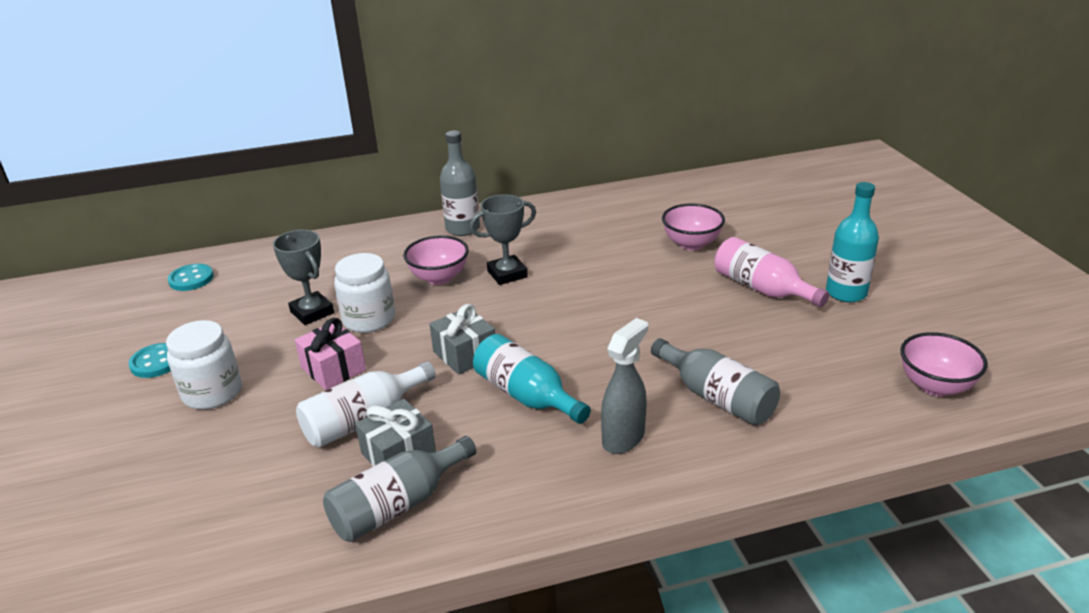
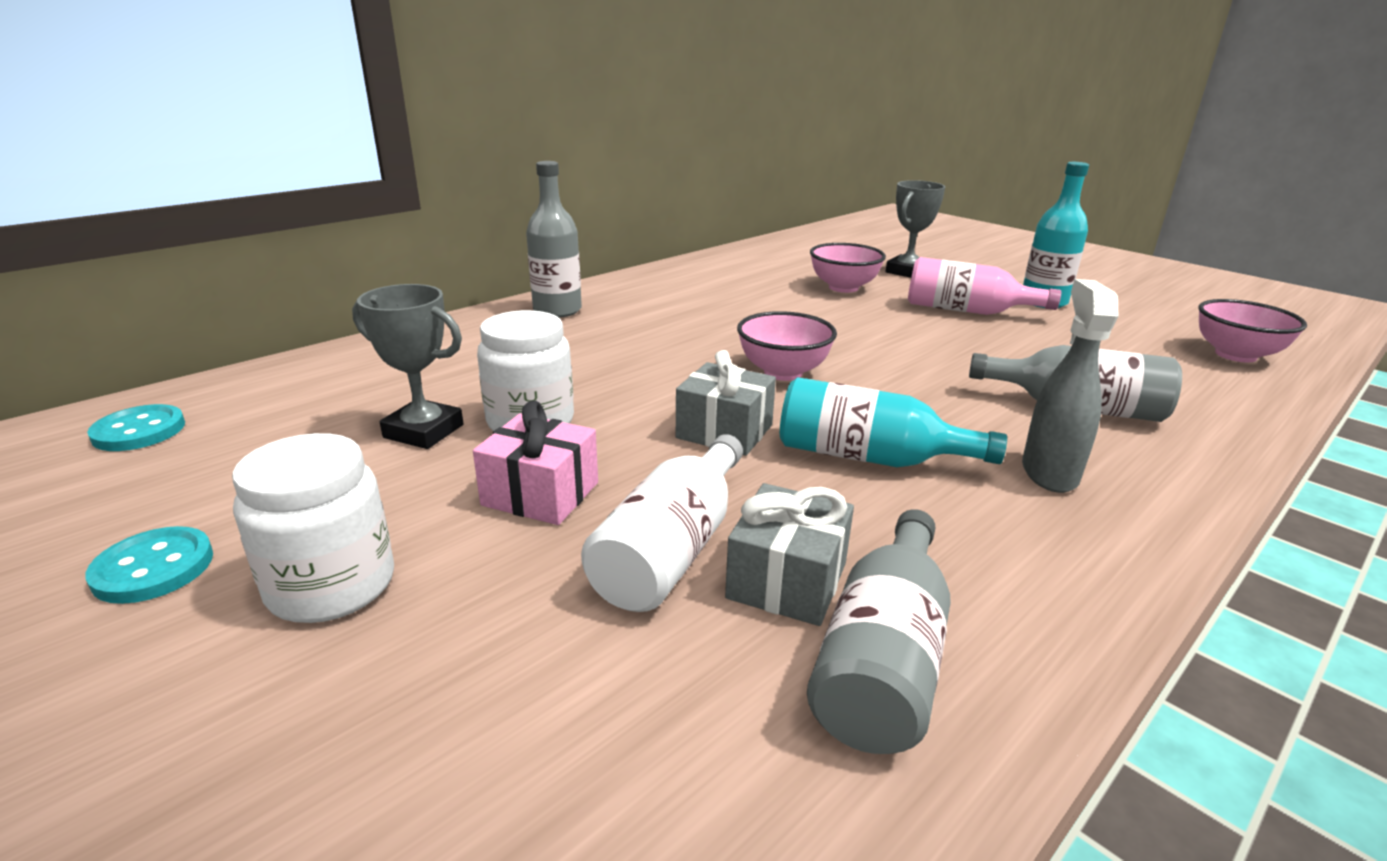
camera: 30 degrees left, 5 degrees down
pink bowl [403,235,469,285] -> pink bowl moved to [737,311,837,381]
grey trophy [470,194,536,285] -> grey trophy moved to [885,180,945,278]

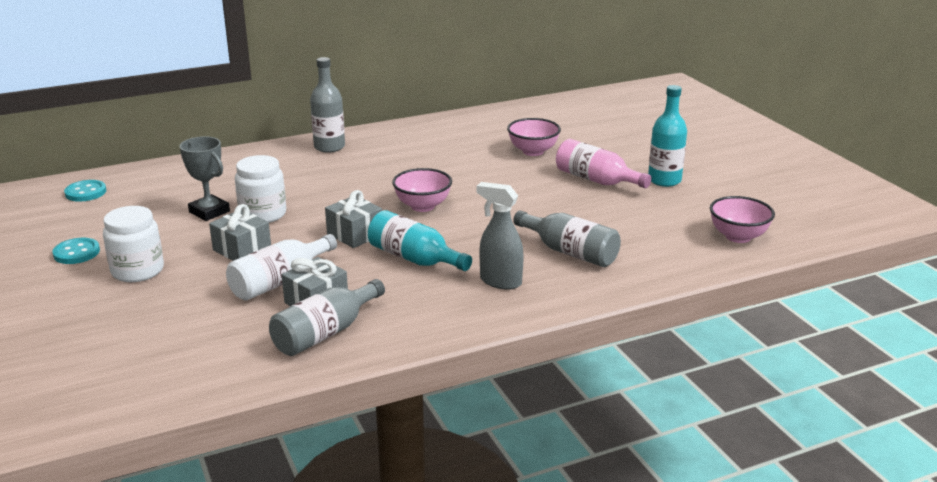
camera: 20 degrees right, 0 degrees up
pink gift [473,400,598,525] -> grey gift [209,204,271,261]
grey trophy [885,180,945,278] -> none
grey spray bottle [1022,279,1118,493] -> grey spray bottle turned 90 degrees counterclockwise [476,182,524,290]

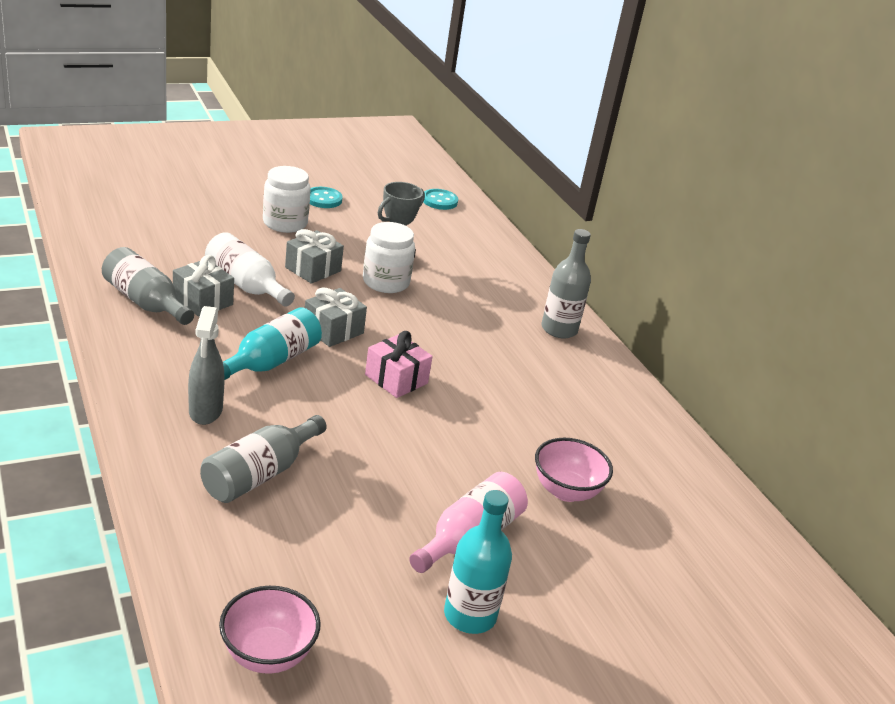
camera: 85 degrees right, 5 degrees up
pink bowl [392,168,452,212] -> pink gift [365,331,433,398]
grey spray bottle [476,182,524,290] -> grey spray bottle turned 150 degrees clockwise [188,306,225,425]

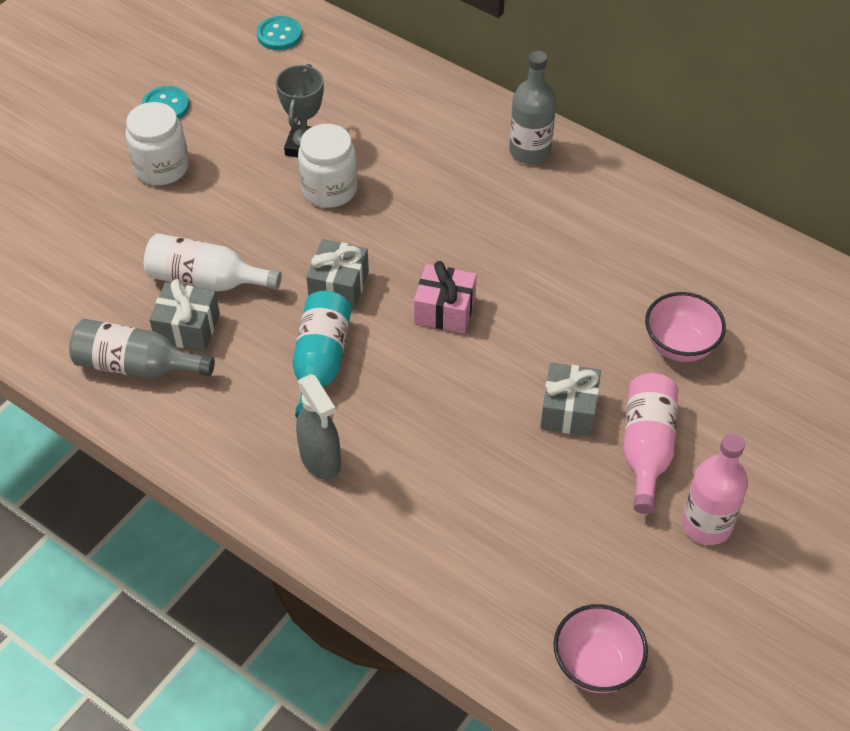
camera: 25 degrees left, 20 degrees up
grey bottle [200,415,327,503] -> none
grey gift [285,229,344,284] -> grey gift moved to [540,363,601,436]
turquoise bottle [444,490,512,634] -> pink bottle [682,433,748,545]

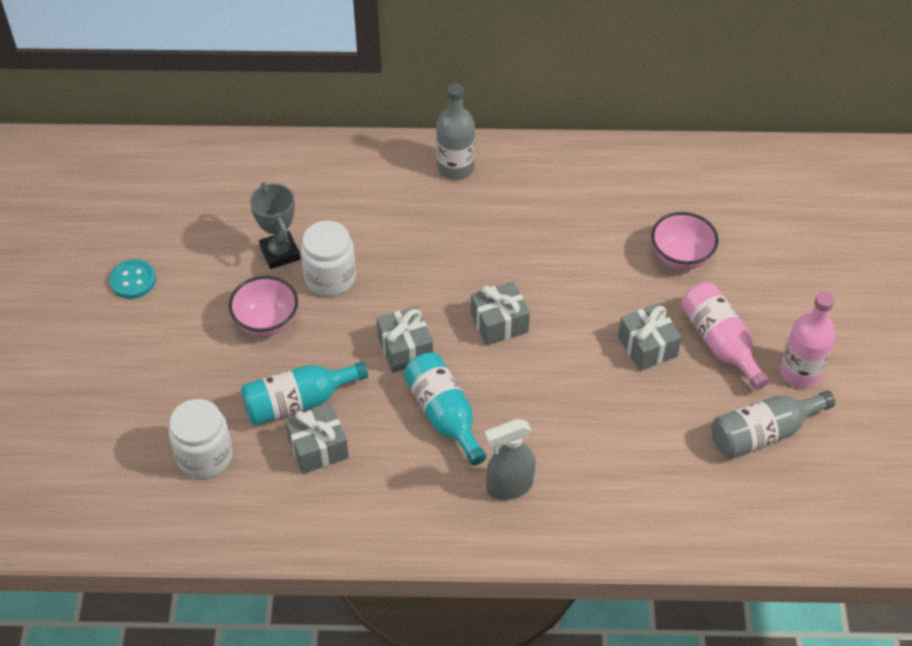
camera: 35 degrees left, 0 degrees up
grey bottle [69,319,215,379] -> grey bottle moved to [711,390,835,459]
white jar [126,102,189,185] -> white jar moved to [169,399,233,479]
white bottle [144,233,282,291] -> turquoise bottle [241,361,368,425]
turquoise button [257,16,302,50] -> none
grey spray bottle [296,374,341,480] -> grey spray bottle turned 135 degrees clockwise [485,419,536,500]
pink gift [414,261,477,333] -> grey gift [471,281,530,346]
pink bowl [554,604,648,693] -> pink bowl moved to [229,276,298,337]

